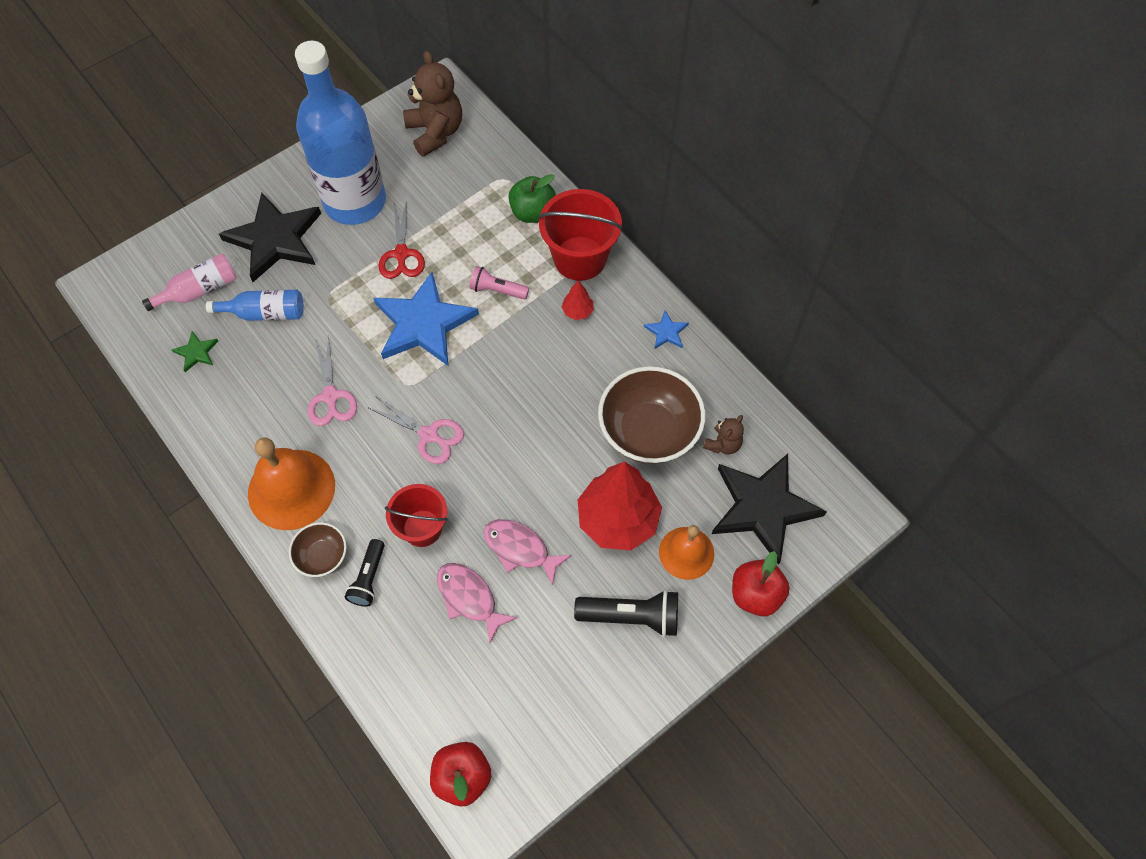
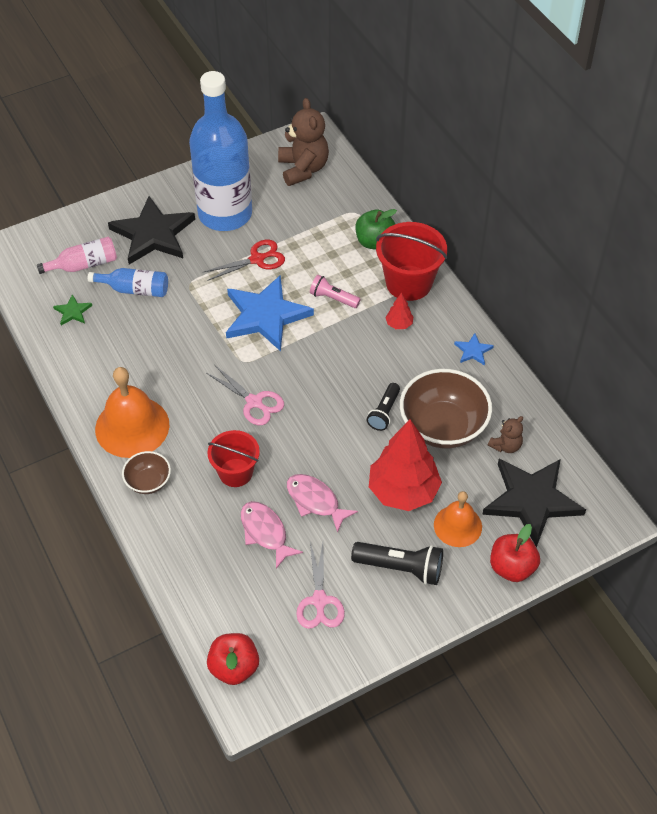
camera: 10 degrees right, 10 degrees down
pink scissors [308,335,357,426] -> pink scissors moved to [296,542,345,629]
black flashlight [345,539,384,607] -> black flashlight moved to [367,383,400,431]
red scissors [379,200,425,279] -> red scissors turned 120 degrees counterclockwise [204,240,285,281]

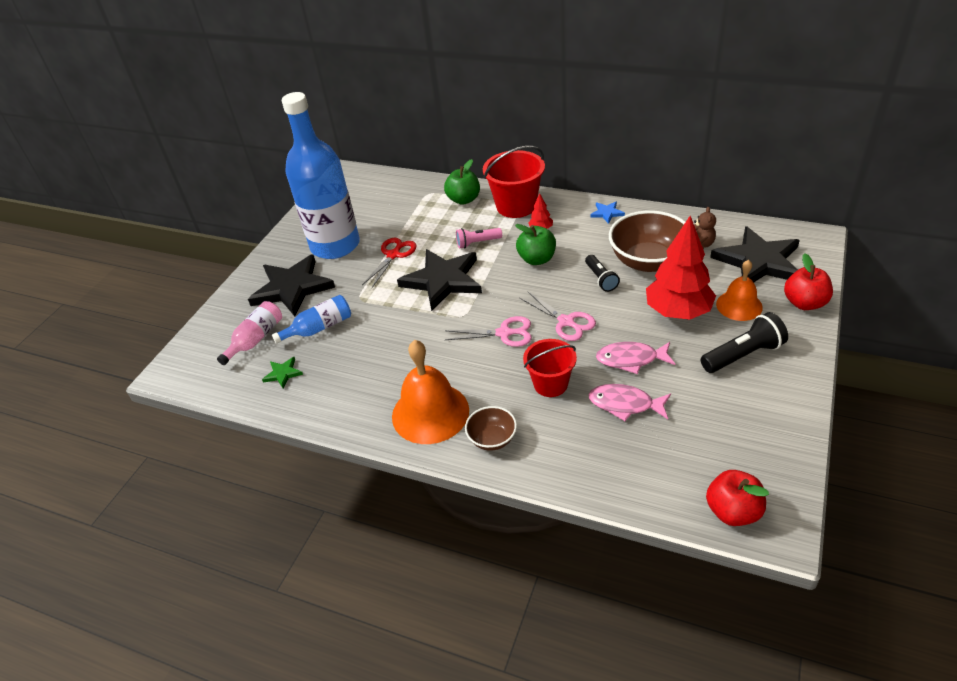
camera: 35 degrees left, 10 degrees down
blue star [226,275,314,351] -> black star [397,249,482,311]
brown teddy bear [278,98,329,186] -> none
pink scissors [296,542,345,629] -> pink scissors moved to [520,292,596,341]
none -> green apple [515,224,556,265]

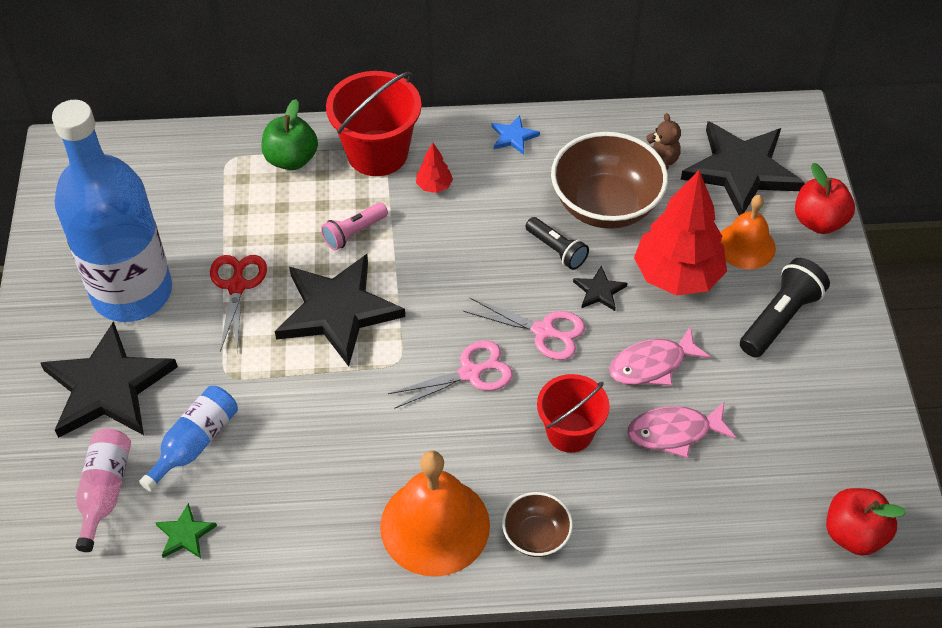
camera: 30 degrees left, 10 degrees up
green apple [515,224,556,265] -> none
none -> black star [573,265,627,311]

